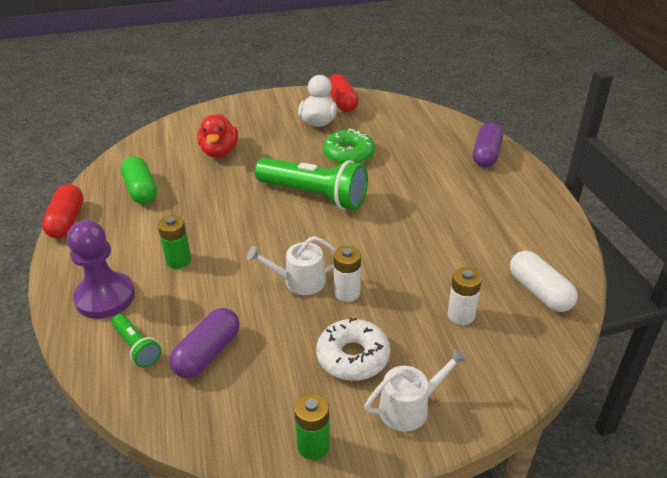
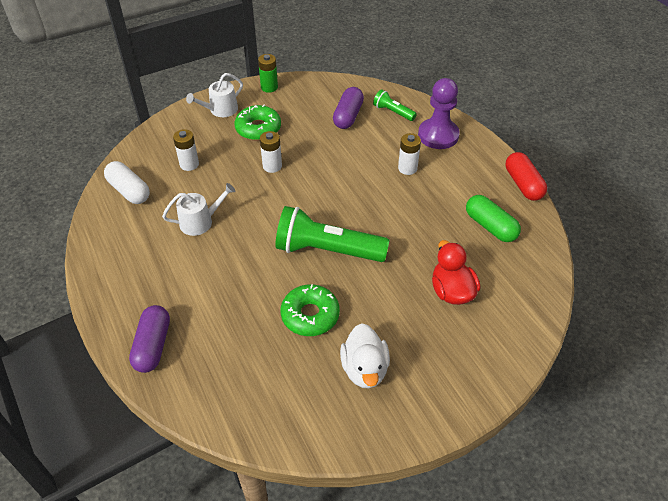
camera: 165 degrees right, 10 degrees up
green battery [158,215,191,269] -> white battery [398,133,421,175]
white watering can [247,236,336,295] -> white watering can moved to [162,183,236,236]
white donut [316,318,390,381] -> green donut [234,105,281,141]
red capsule [329,74,359,112] -> none

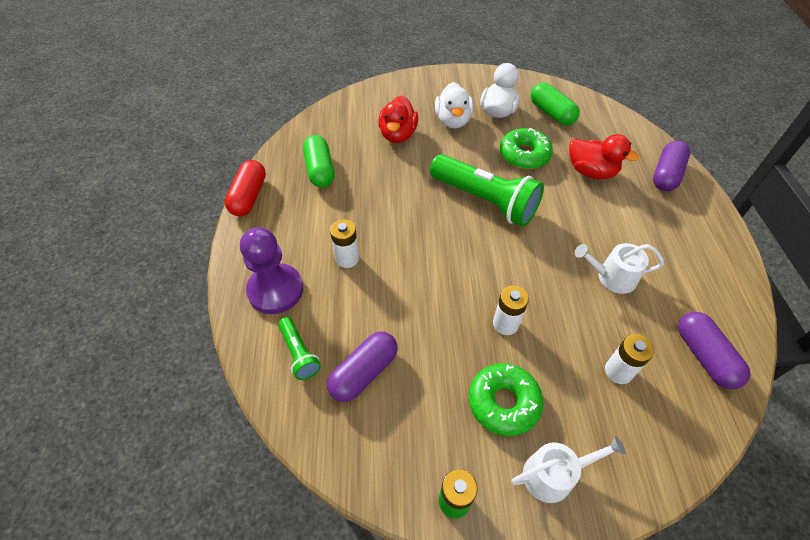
camera: 155 degrees left, 5 degrees up
white capsule [104,161,150,204] -> purple capsule [678,312,750,389]
none -> white duck [435,82,473,129]
none -> green capsule [530,83,580,126]
none -> red duck [569,134,639,179]

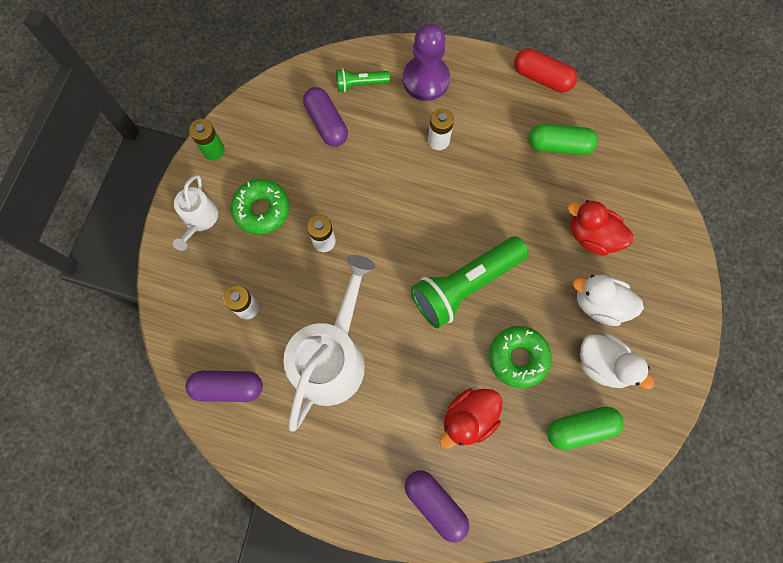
camera: 110 degrees right, 20 degrees up
white watering can [575,243,664,294] -> white watering can [283,255,375,432], size x1.96

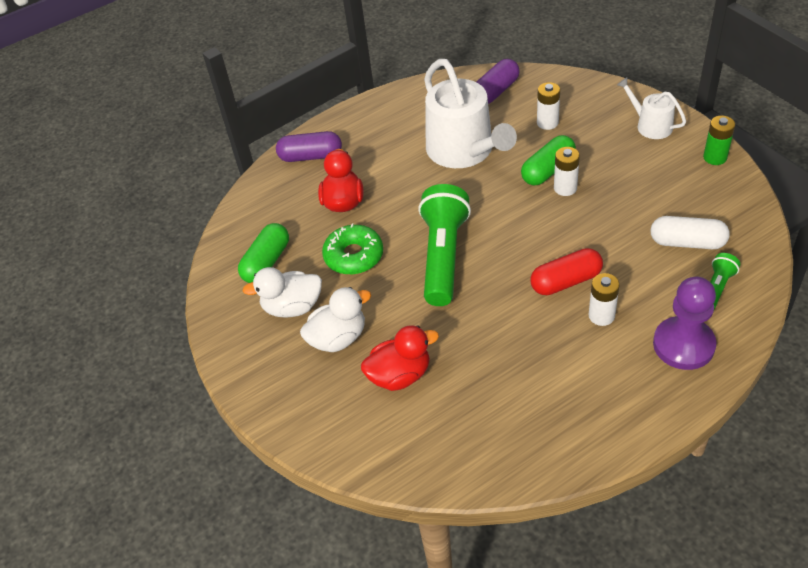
camera: 135 degrees right, 25 degrees down
green donut [231,179,289,235] -> none
purple capsule [303,87,348,147] -> white capsule [651,216,730,249]
red capsule [514,48,577,93] -> red capsule moved to [531,248,603,295]
green capsule [529,124,598,155] -> green capsule moved to [521,135,576,185]

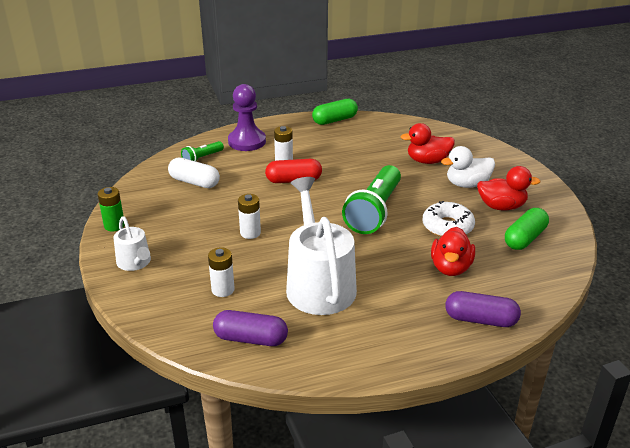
camera: 170 degrees left, 15 degrees down
white duck [242,267,322,318] -> red duck [477,166,541,211]
green donut [322,223,383,275] -> white donut [423,201,475,237]
purple capsule [476,59,520,104] -> purple capsule turned 45 degrees clockwise [213,310,288,346]
green capsule [521,135,576,185] -> green capsule moved to [312,99,358,125]

